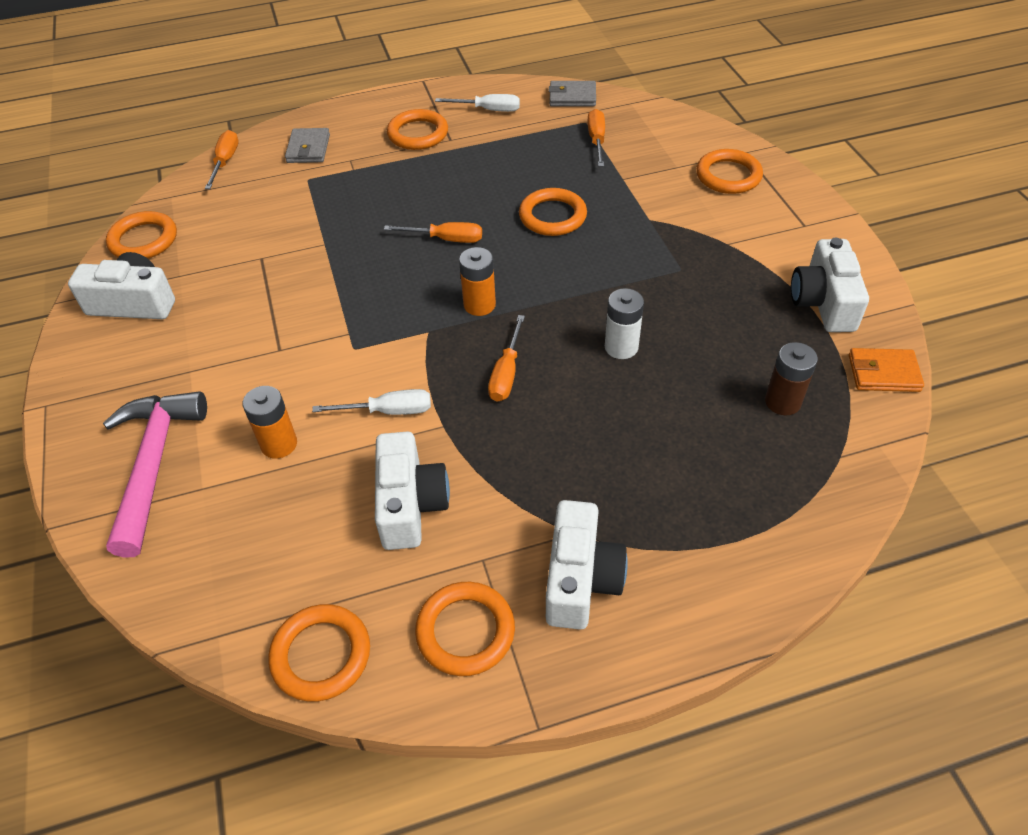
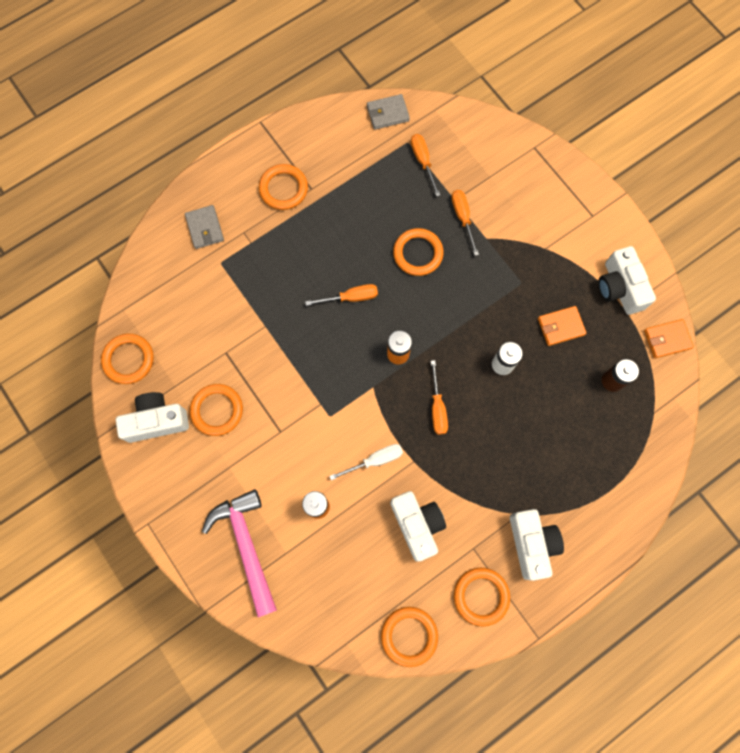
camera: 20 degrees left, 25 degrees up
orange screwdriver [205,130,239,189] -> orange screwdriver moved to [452,190,479,256]
white screwdriver [435,94,520,112] -> none
orange ring [696,149,763,194] -> orange ring moved to [190,384,243,436]
none -> orange wallet [538,306,586,346]

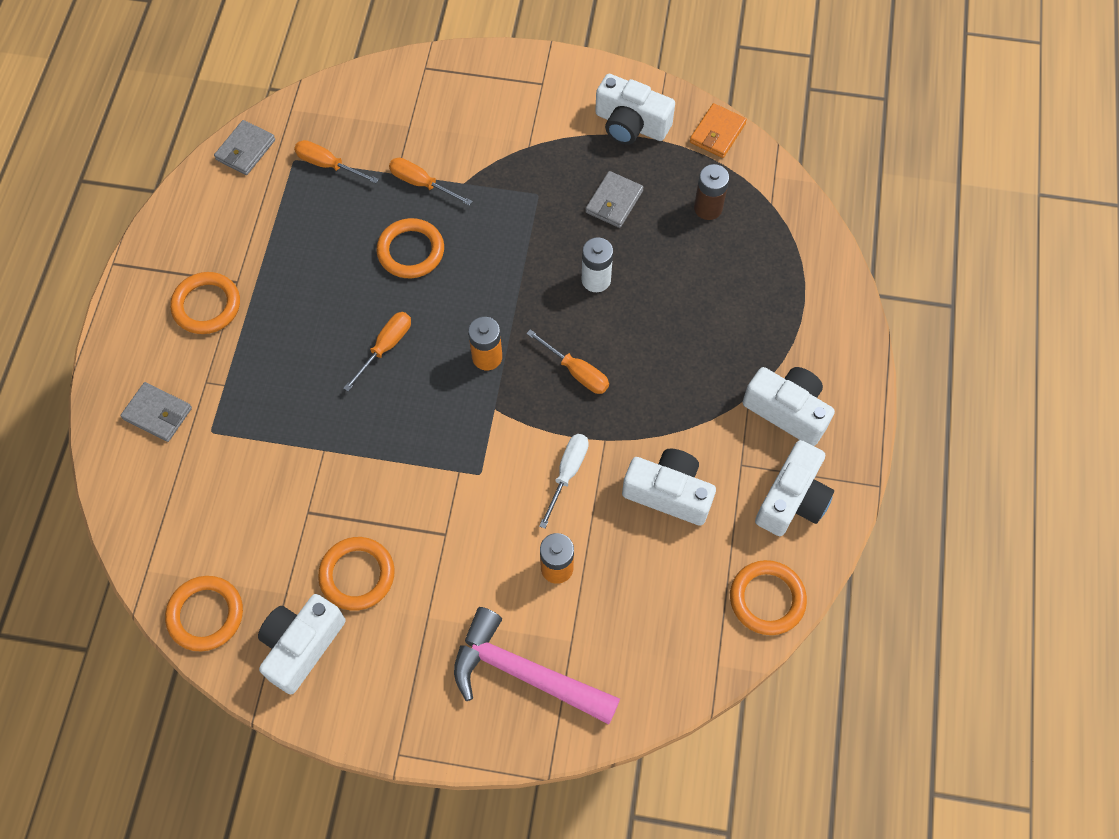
camera: 45 degrees left, 10 degrees down
orange ring [454,568,510,627] -> white camera [755,440,834,536]
orange wallet [538,306,586,346] -> grey wallet [585,171,643,228]

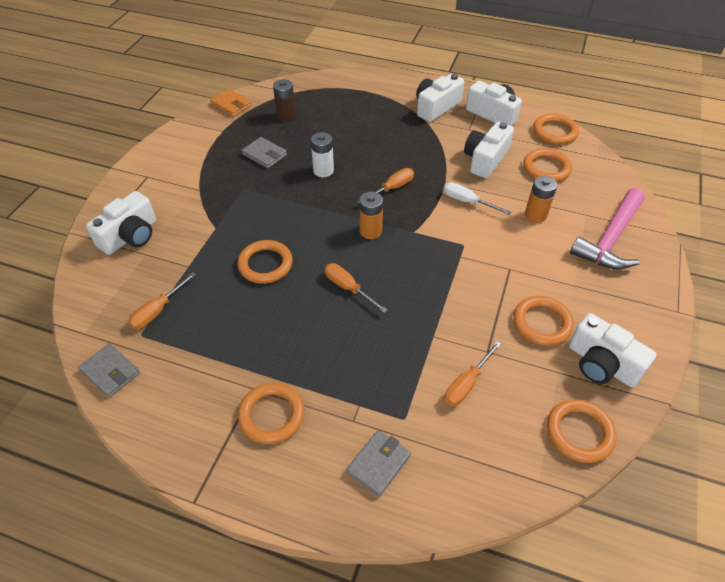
camera: 80 degrees left, 15 degrees down
orange screwdriver [389,158,473,206] -> orange screwdriver moved to [445,341,501,406]
white camera [595,74,675,145] -> white camera moved to [86,191,156,255]
none -> orange ring [523,148,572,182]

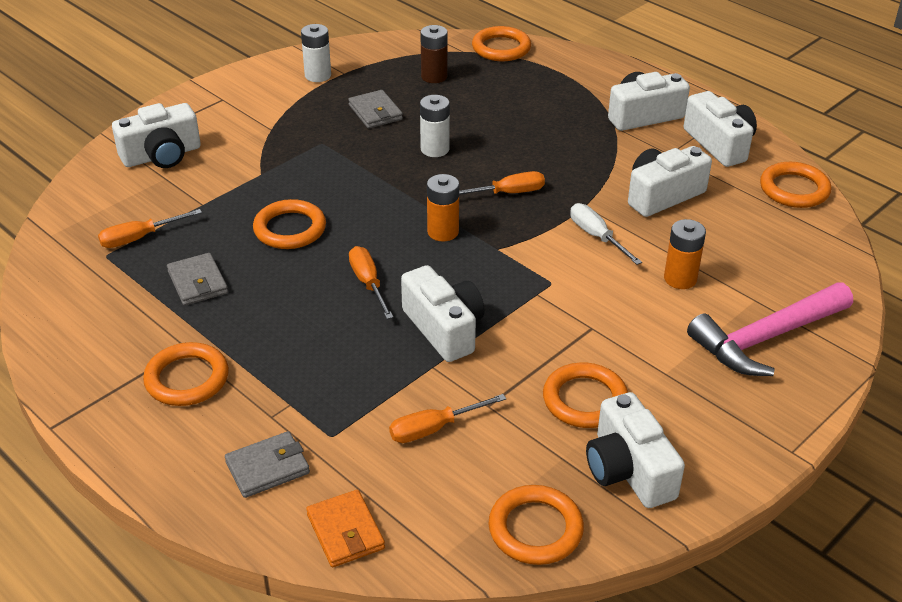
camera: 25 degrees right, 10 degrees down
grey wallet [78,344,140,398] -> grey wallet moved to [167,253,228,306]
orange wallet [210,89,252,117] -> orange wallet moved to [306,490,385,567]
orange ring [523,148,572,182] -> orange ring moved to [472,26,531,61]
none -> white battery [301,24,331,82]
none -> white camera [401,265,485,362]

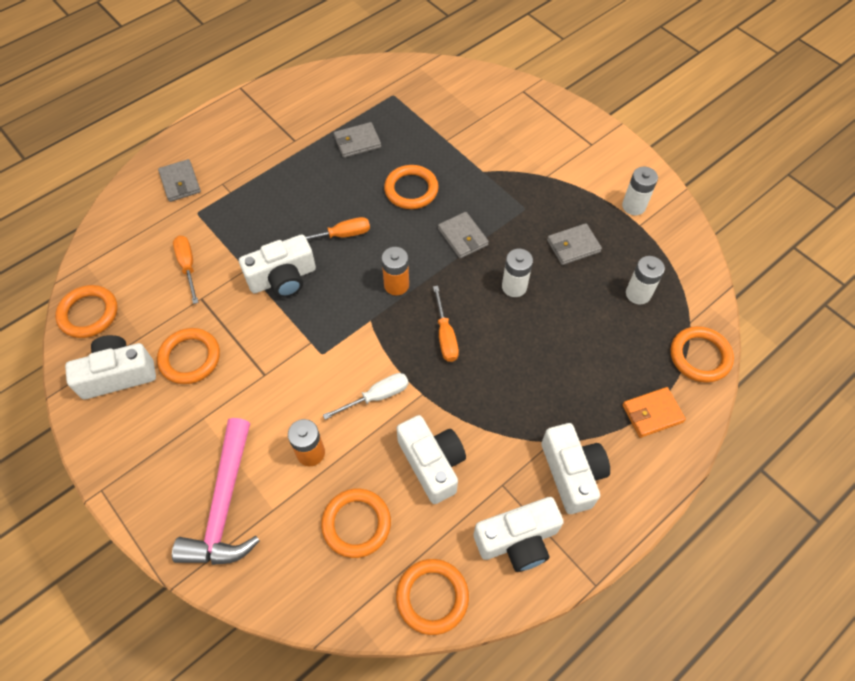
camera: 95 degrees right, 20 degrees up
orange screwdriver [98,209,202,248] -> none
white camera [112,103,201,168] -> none
orange ring [143,342,229,406] -> orange ring moved to [321,489,391,558]
orange wallet [306,490,385,567] -> orange wallet moved to [622,387,686,438]
brown battery [420,25,448,83] -> white battery [626,256,665,305]
pink hammer [687,282,853,376] -> pink hammer turned 150 degrees counterclockwise [172,418,260,565]
none -> grey wallet [438,212,489,259]

